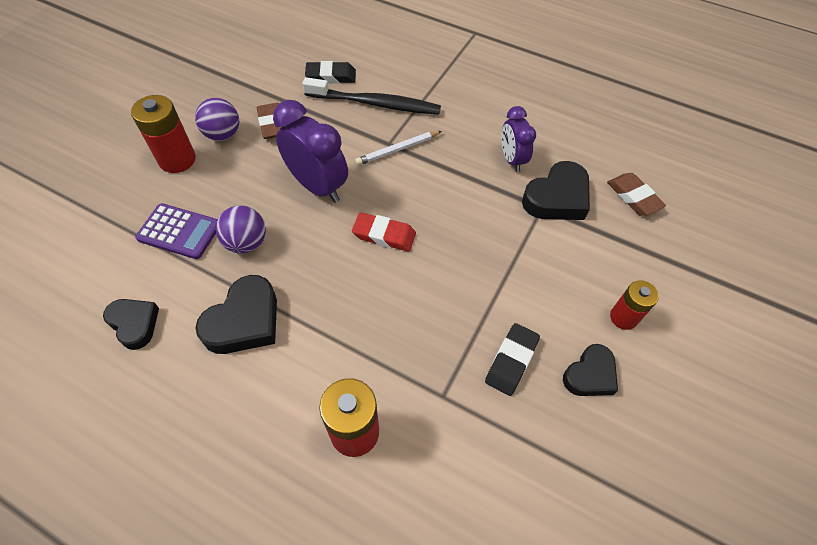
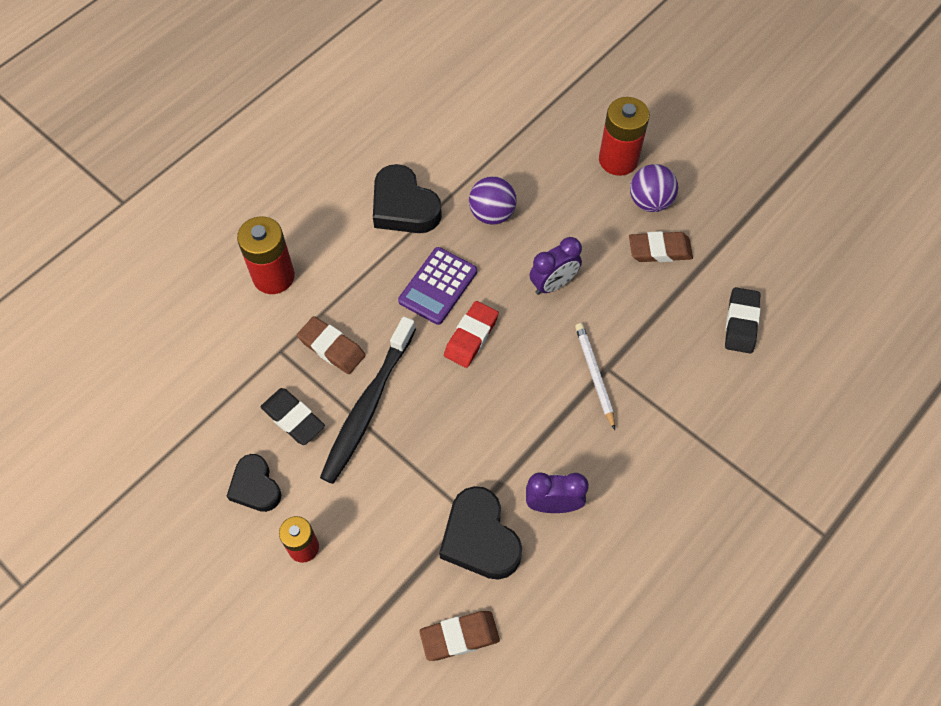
camera: 105 degrees right, 5 degrees up
black heart [103,299,159,350] -> none
purple calculator [135,203,218,259] -> purple calculator moved to [398,247,477,325]
purple clock [273,100,348,203] -> purple clock [530,237,582,295], size x0.62
black toothbrush [302,77,441,115] -> black toothbrush moved to [320,316,416,484]
none -> brown eraser [297,316,365,374]

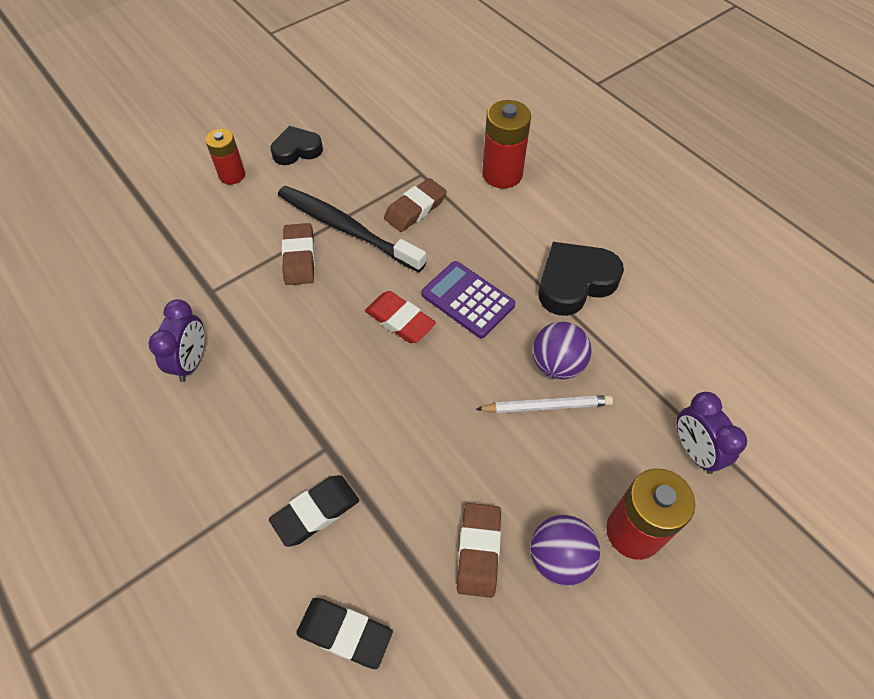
camera: 100 degrees right, 5 degrees down
black eraser [261,388,325,445] -> black eraser moved to [269,475,359,547]
brown eraser [419,611,500,661] -> brown eraser moved to [282,223,315,285]
black heart [439,486,522,580] -> none
purple clock [530,237,582,295] -> purple clock moved to [677,392,747,474]
white pencil [575,323,615,430] -> white pencil moved to [476,395,613,413]

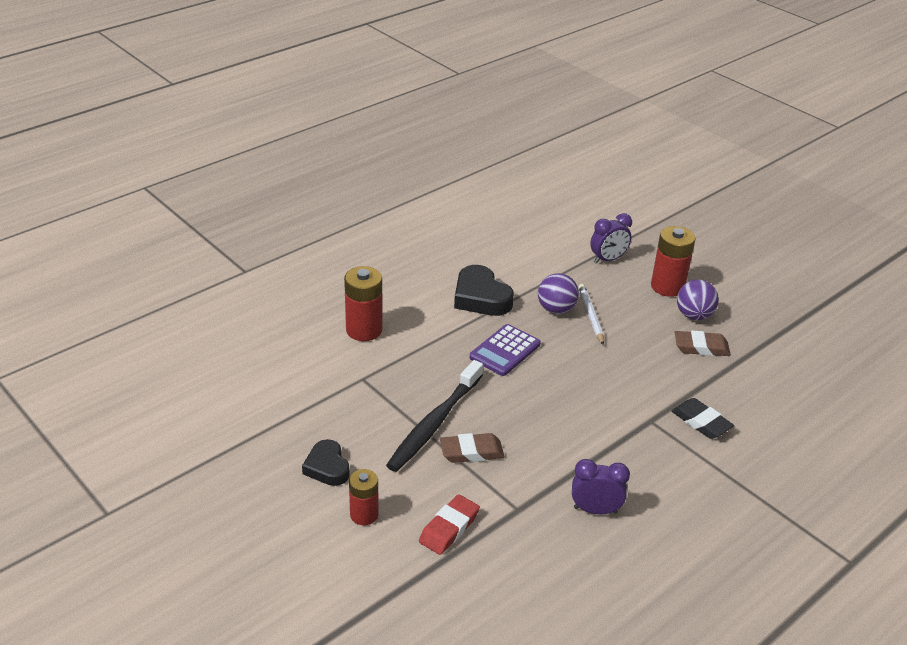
camera: 95 degrees left, 20 degrees down
black eraser [296,598,393,669] -> none
red eraser [365,291,436,343] -> red eraser moved to [419,494,480,555]
brown eraser [384,178,447,232] -> none

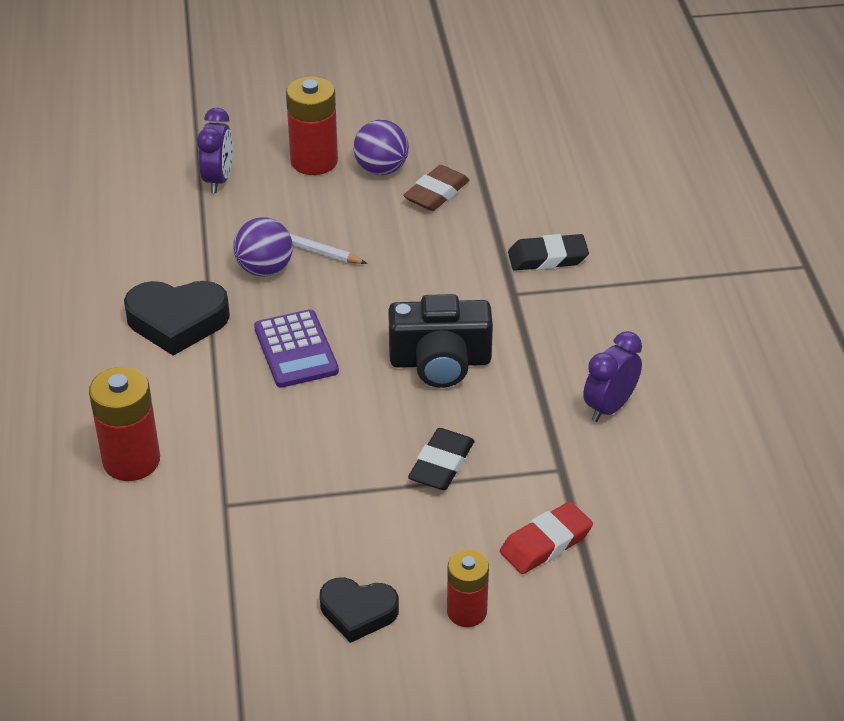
camera: 55 degrees left, 5 degrees up
black toothbrush [386,360,483,472] -> none
red eraser [419,494,480,555] -> red eraser turned 75 degrees clockwise [500,501,593,574]
brown eraser [440,433,505,463] -> black eraser [408,428,475,490]
none -> black camera [388,294,493,388]

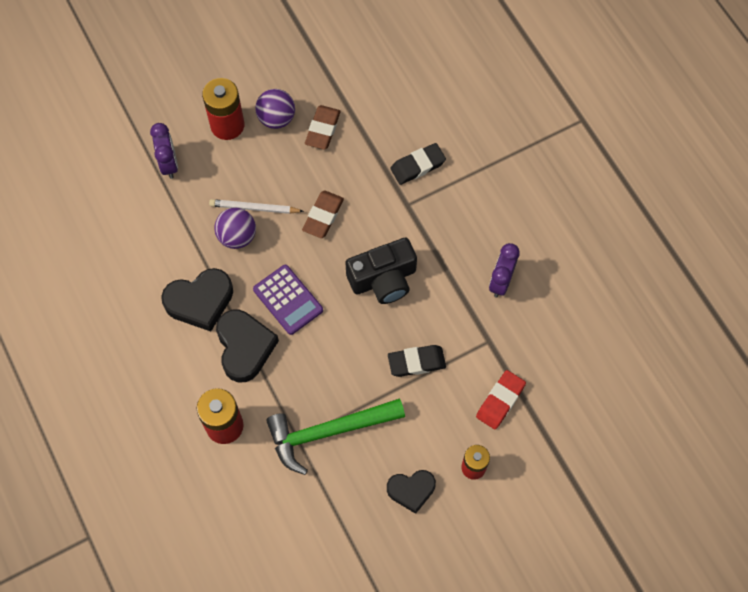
camera: 20 degrees left, 25 degrees up
black eraser [408,428,475,490] -> black eraser turned 75 degrees clockwise [388,345,446,377]
none -> black heart [216,310,279,382]
none -> green hammer [266,399,405,475]
none -> brown eraser [302,191,344,238]

